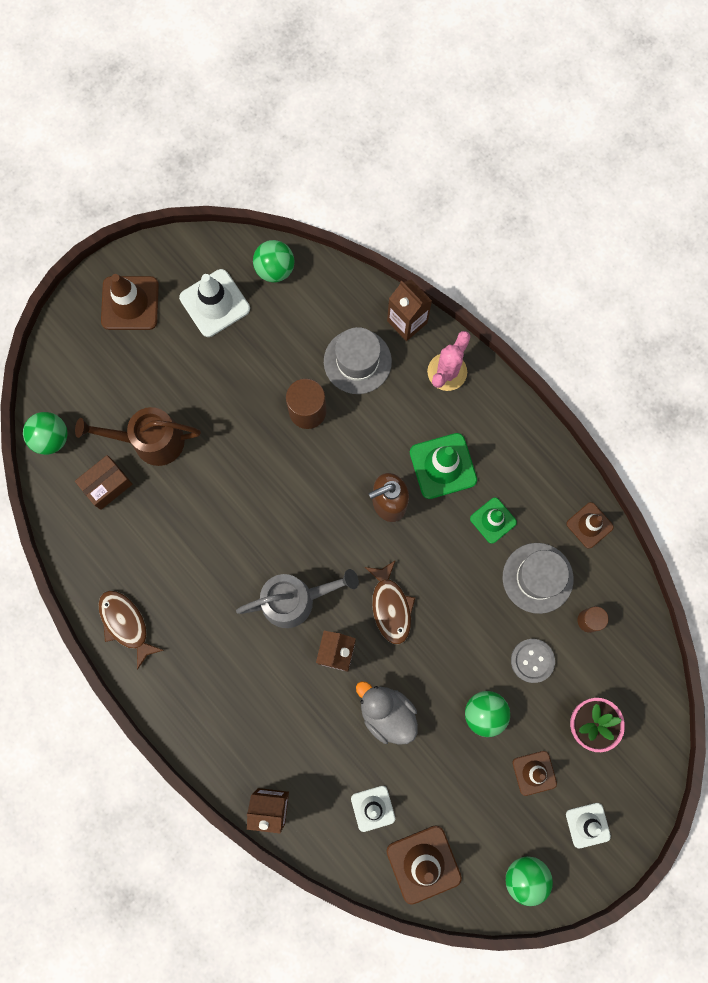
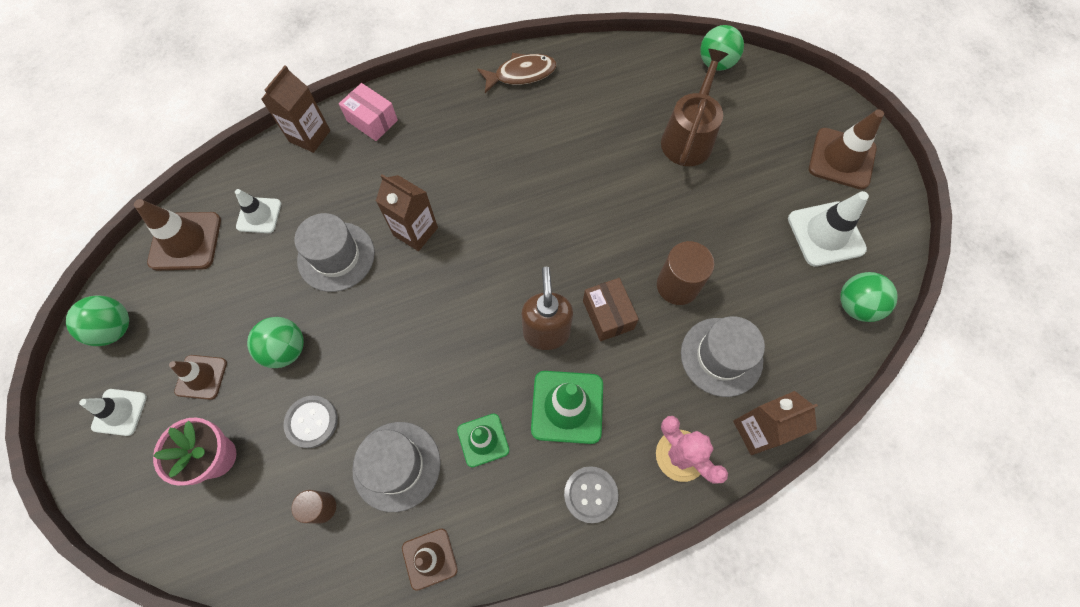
camera: 110 degrees right, 10 degrees down
brown box [75,455,132,510] -> brown box moved to [583,278,639,341]
grey watering can [236,569,359,628] -> none
grey duck [356,681,418,745] -> grey hat [294,213,375,292]
brown fish [365,560,415,644] -> none
none -> pink box [339,83,398,141]
none -> grey button [564,466,618,523]

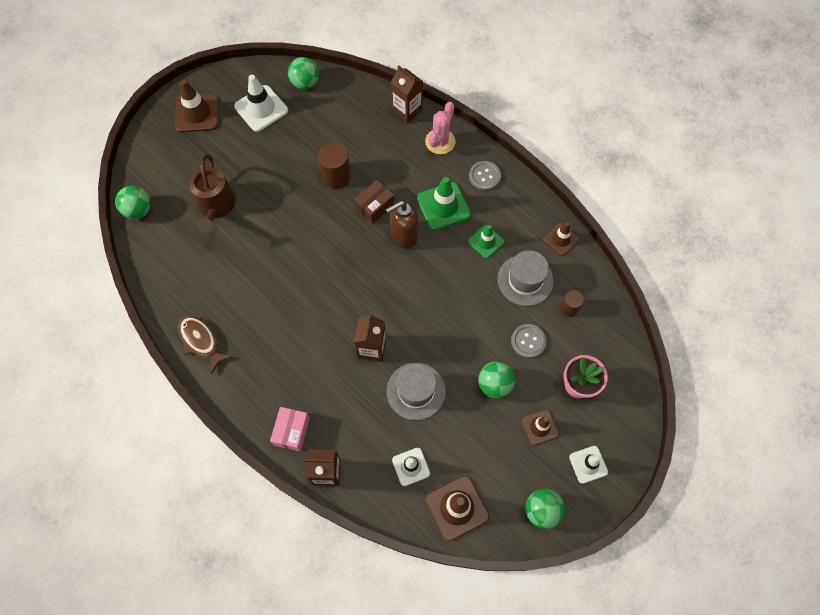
camera: 115 degrees left, 0 degrees up
brown watering can [661,49,728,166] -> brown watering can turned 90 degrees counterclockwise [189,154,236,233]
grey hat [681,316,765,397] -> none

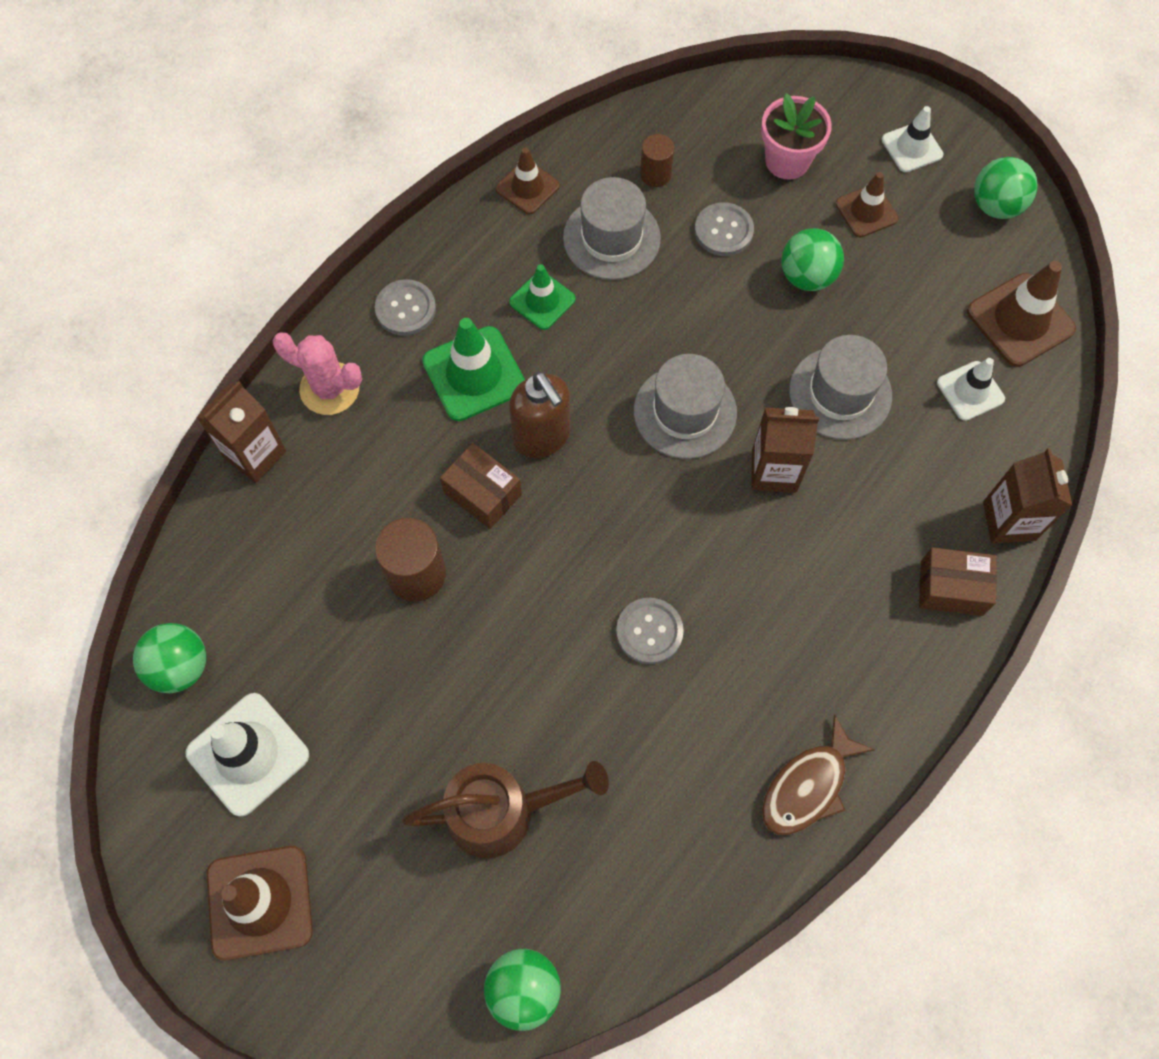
camera: 95 degrees left, 0 degrees up
pink box [270,407,310,451] -> brown box [919,547,997,616]
none -> grey button [616,598,684,664]
none -> grey hat [634,354,737,459]

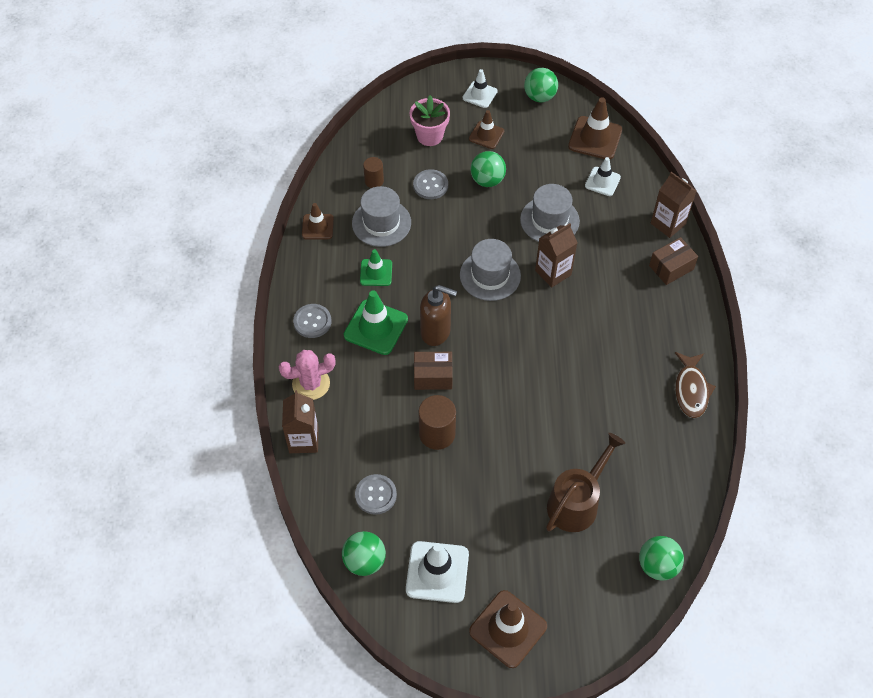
camera: 40 degrees left, 10 degrees down
grey button [616,598,684,664] -> grey button moved to [355,474,397,515]

